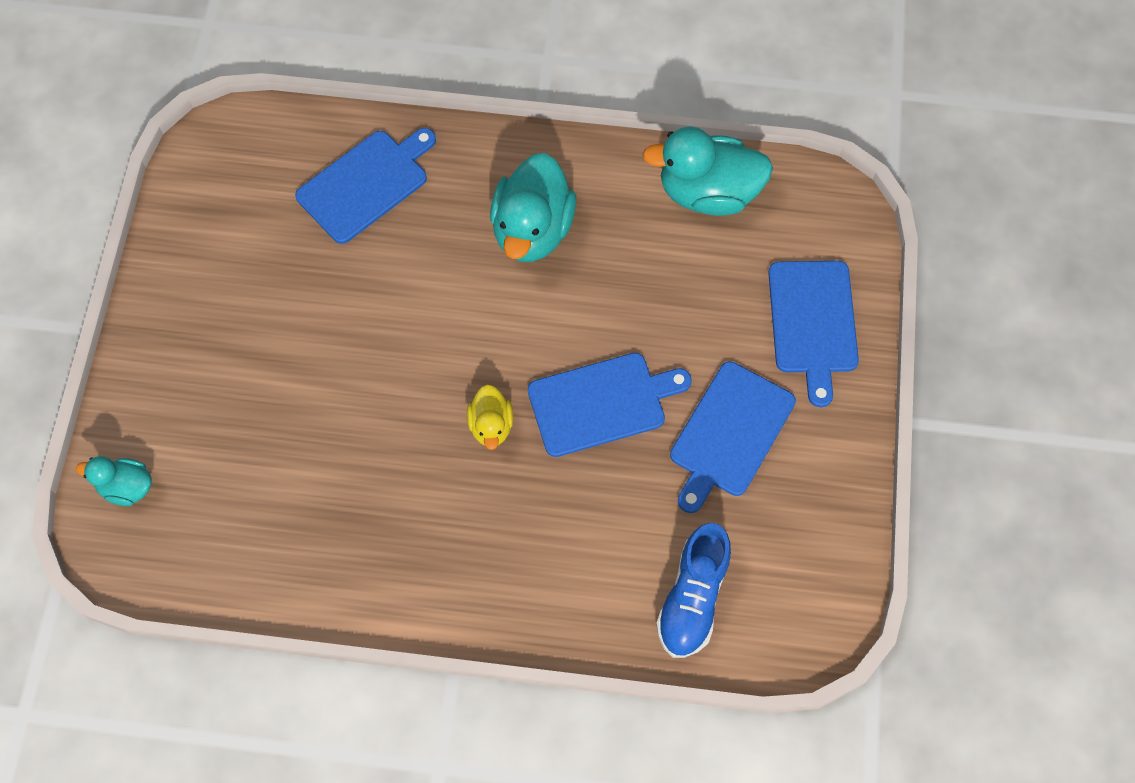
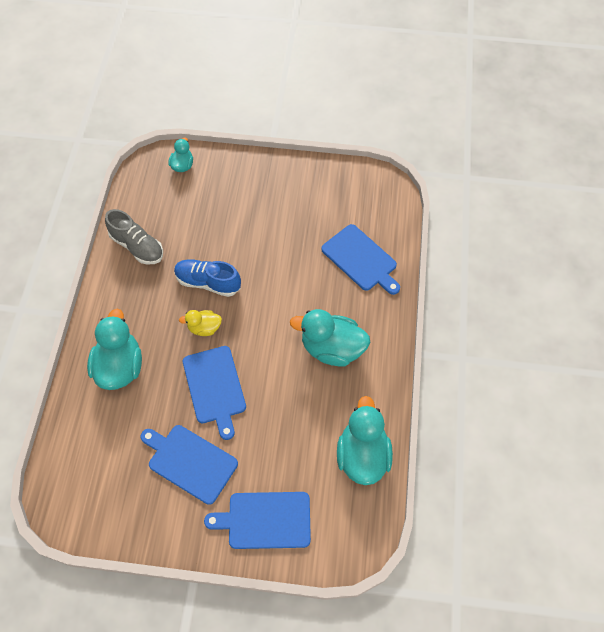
camera: 90 degrees right, 5 degrees down
blue shoe [656,523,731,658] -> blue shoe moved to [174,259,241,297]
none -> turquoise duck [87,309,142,390]
none -> grey shoe [105,209,163,265]

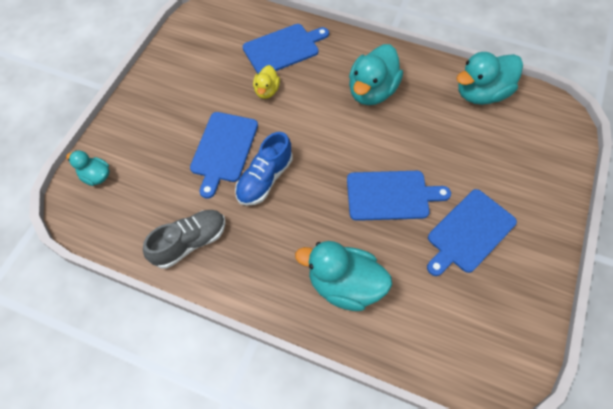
camera: 75 degrees left, 0 degrees up
yellow duck [179,310,222,336] -> yellow duck moved to [253,65,280,99]
blue cutting board [204,492,311,549] -> blue cutting board moved to [190,112,258,199]
turquoise duck [337,396,393,485] -> turquoise duck turned 45 degrees counterclockwise [456,52,523,105]

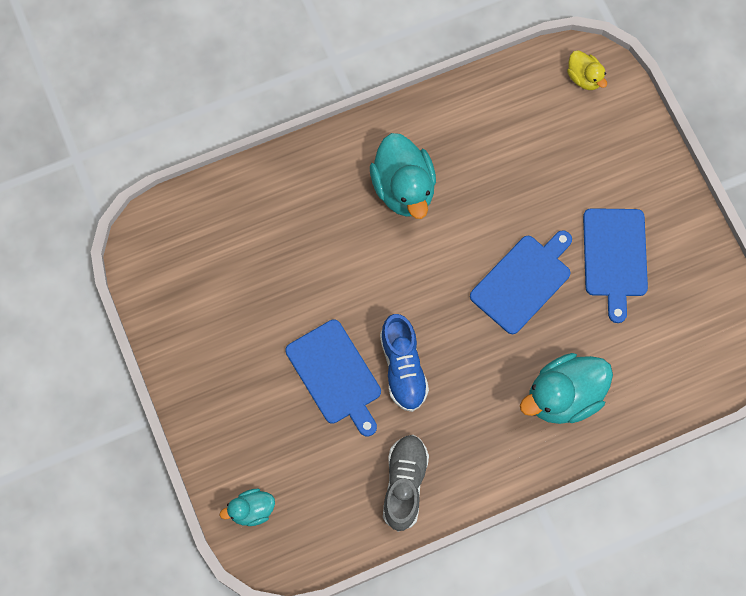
camera: 45 degrees left, 10 degrees up
blue cutting board [242,24,329,74] -> none
yellow duck [253,65,280,99] -> yellow duck moved to [567,50,607,90]
turquoise duck [456,52,523,105] -> none

